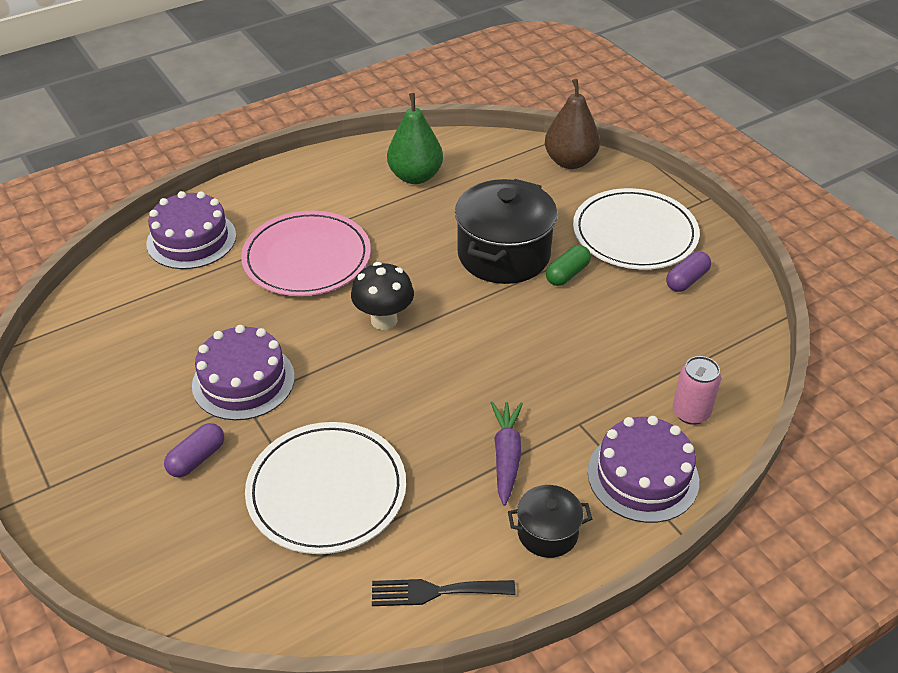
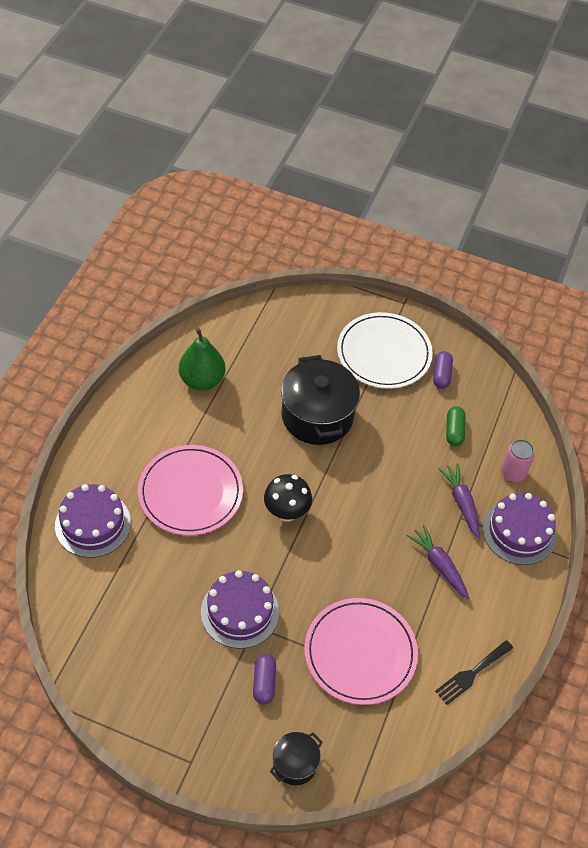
camera: 40 degrees left, 10 degrees up
white plate [245,422,406,554] -> pink plate [304,598,418,705]
black pot [508,485,592,558] -> black pot moved to [270,732,323,785]
brown pear [545,79,600,169] -> none
green capsule [546,245,591,286] -> green capsule moved to [446,406,466,446]
none -> purple carrot [438,463,480,538]

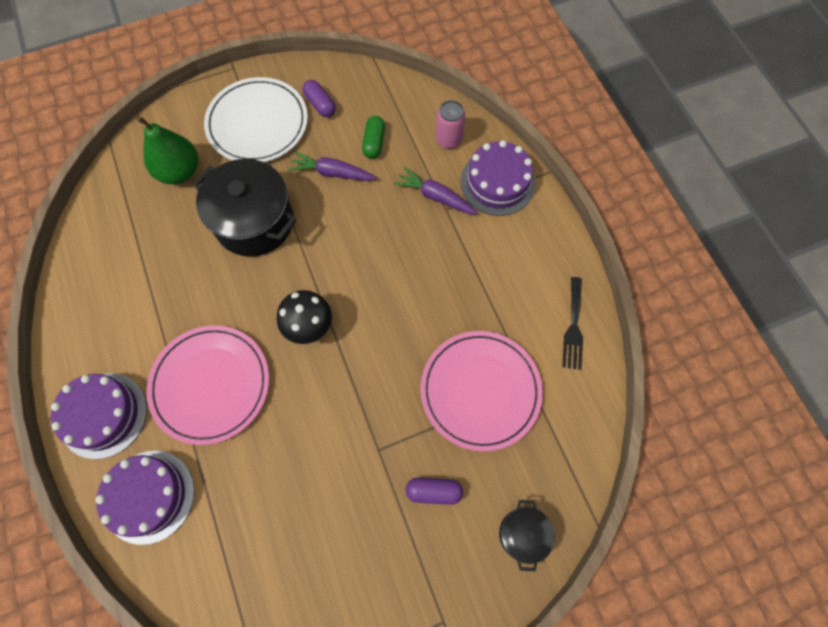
camera: 40 degrees left, 15 degrees up
green pear [179,328,226,391] -> green pear moved to [137,116,198,184]
purple cake [201,570,279,649] -> purple cake moved to [51,373,147,459]
purple capsule [253,654,276,705] -> purple capsule turned 45 degrees counterclockwise [406,478,463,505]
purple carrot [407,525,469,599] -> purple carrot moved to [288,151,377,181]
green capsule [446,406,466,446] -> green capsule turned 45 degrees clockwise [362,116,385,159]

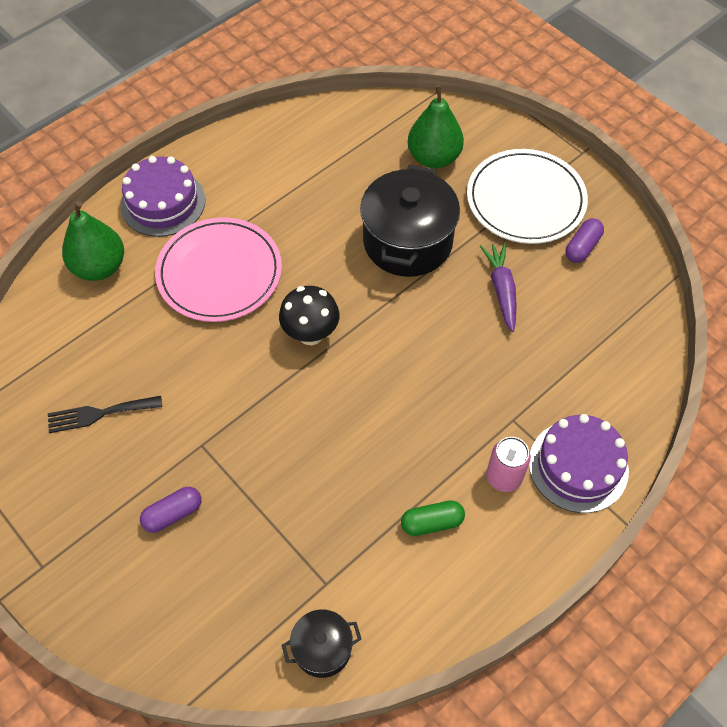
camera: 70 degrees right, 10 degrees down
purple cake [95,451,194,545] -> green pear [62,201,124,281]
green capsule [362,116,385,159] -> green capsule moved to [401,500,465,536]
purple carrot [394,166,478,215] -> none
purple capsule [406,478,463,505] -> purple capsule turned 75 degrees clockwise [140,487,202,533]
pink plate [421,331,543,451] -> none
pink can [436,100,465,149] -> pink can moved to [486,437,531,492]
black pot [499,500,555,571] -> black pot moved to [282,610,361,678]
black fork [562,277,583,370] -> black fork moved to [48,396,163,433]

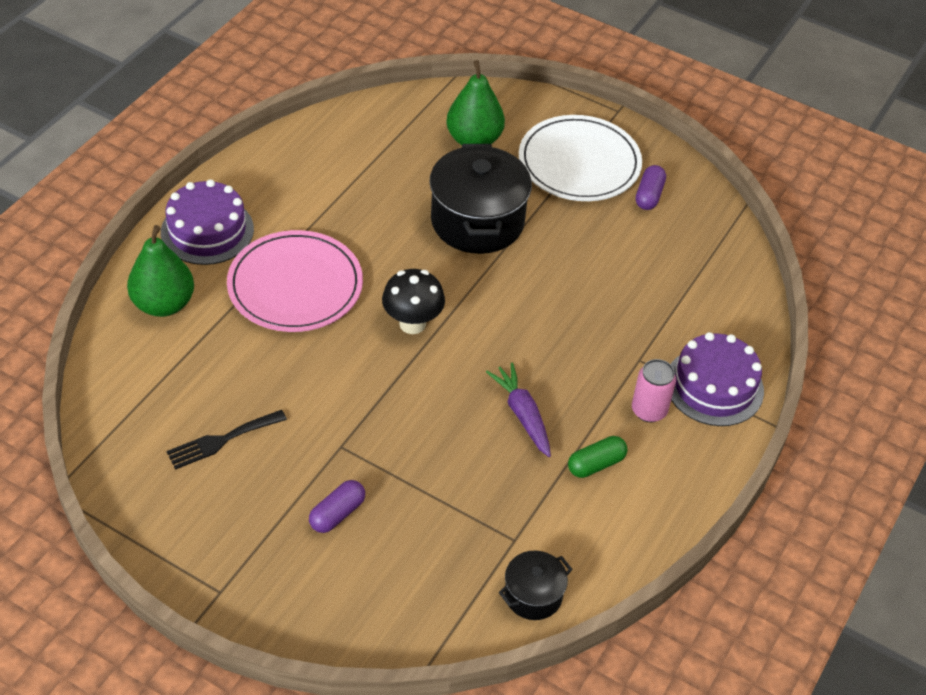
camera: 20 degrees left, 10 degrees down
purple carrot [480,243,516,332] -> purple carrot moved to [486,362,551,457]

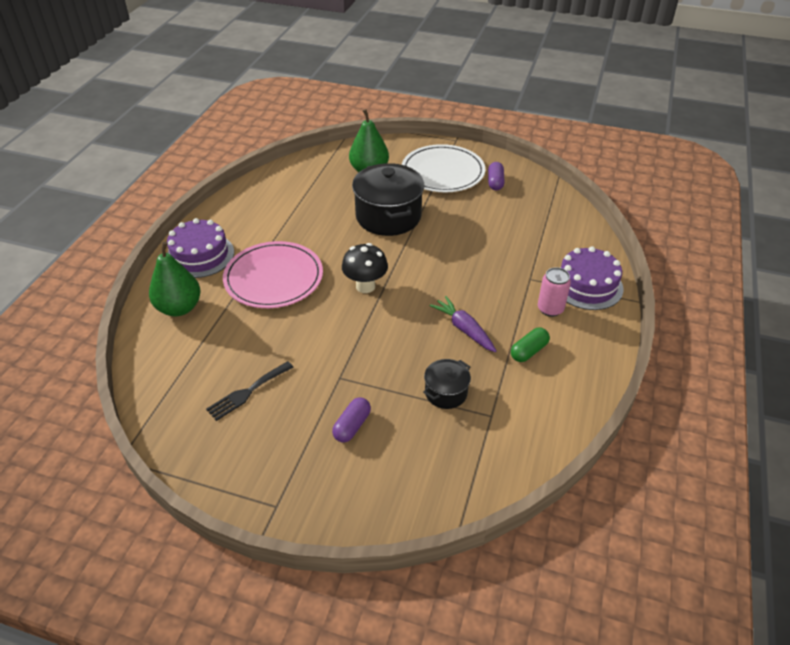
camera: 10 degrees left, 5 degrees down
black pot [499,550,573,620] -> black pot moved to [423,359,471,409]

